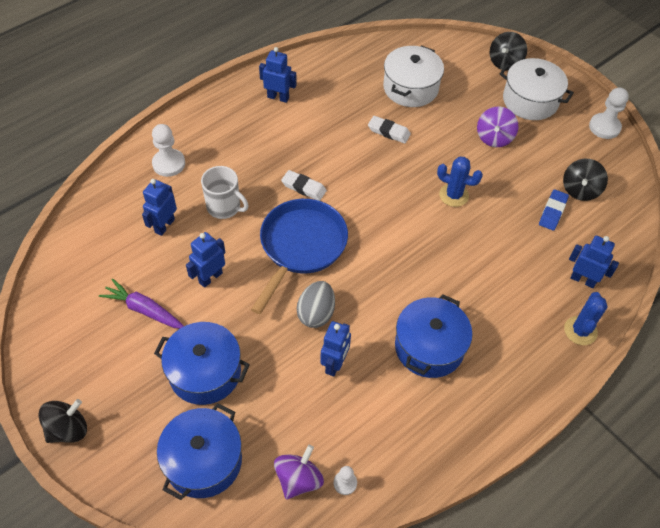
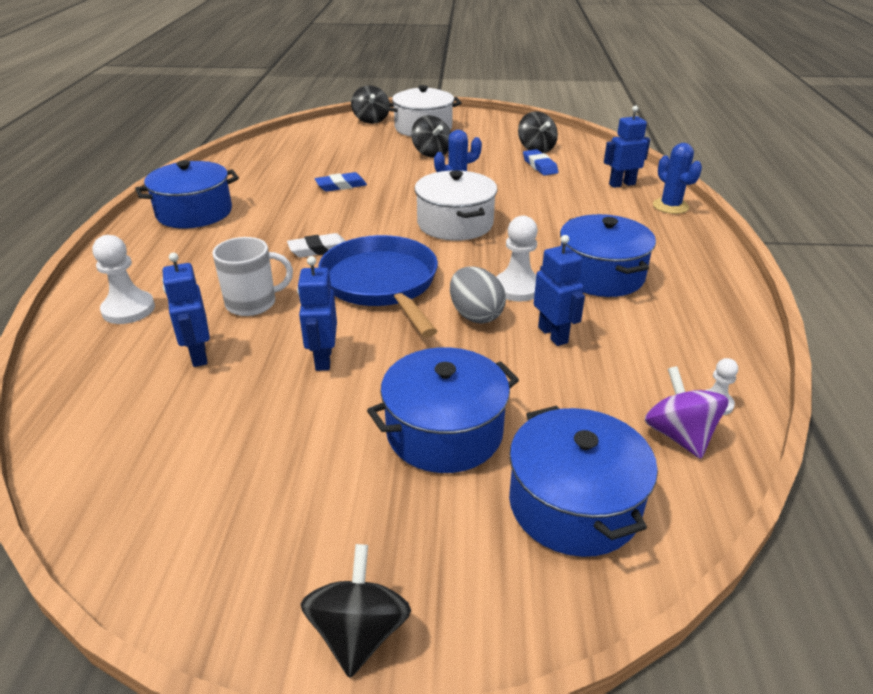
camera: 45 degrees left, 20 degrees down
purple carrot [99,279,184,329] -> none
blue robot [259,47,297,103] -> blue pot [135,160,239,228]
white eraser [368,116,411,144] -> blue eraser [315,172,367,192]
white pot [383,45,444,107] -> white pot moved to [415,170,498,241]
purple spinning top [477,106,518,147] -> black spinning top [411,115,451,158]
white pawn [589,88,629,139] -> white pawn moved to [496,216,538,302]

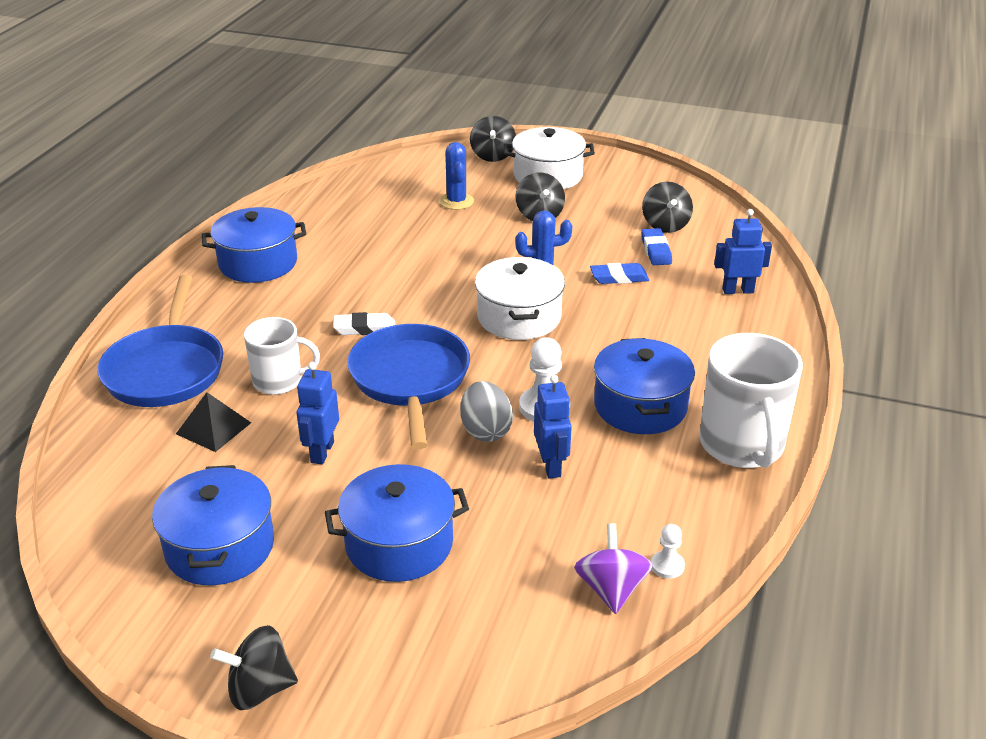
camera: 15 degrees right, 0 degrees up
white pawn [93,235,155,324] -> blue pan [97,275,223,407]
blue robot [162,253,210,367] -> black pyramid [176,392,251,452]
black spinning top [301,544,411,678] -> black spinning top turned 120 degrees counterclockwise [210,625,298,710]
blue eraser [315,172,367,192] -> blue eraser moved to [590,263,649,284]
blue pot [509,406,658,557] -> blue pot moved to [152,465,274,585]
blue cactus [653,143,702,214] -> blue cactus moved to [439,142,474,210]
none -> white mug [699,333,803,468]

